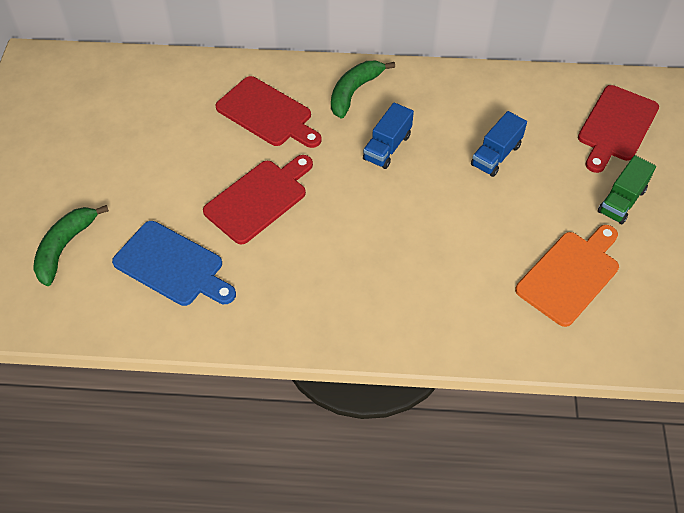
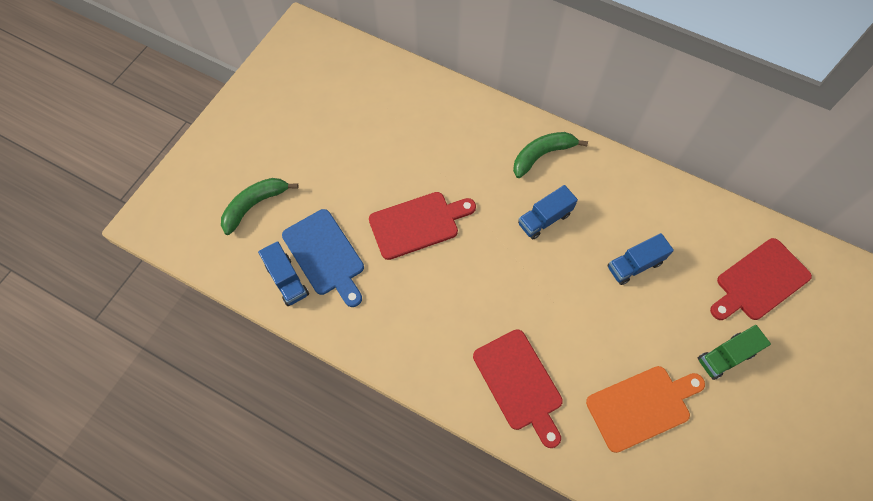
camera: 25 degrees right, 10 degrees up
red cutting board [215,76,322,148] -> red cutting board moved to [473,329,563,448]
none -> blue truck [258,241,309,306]

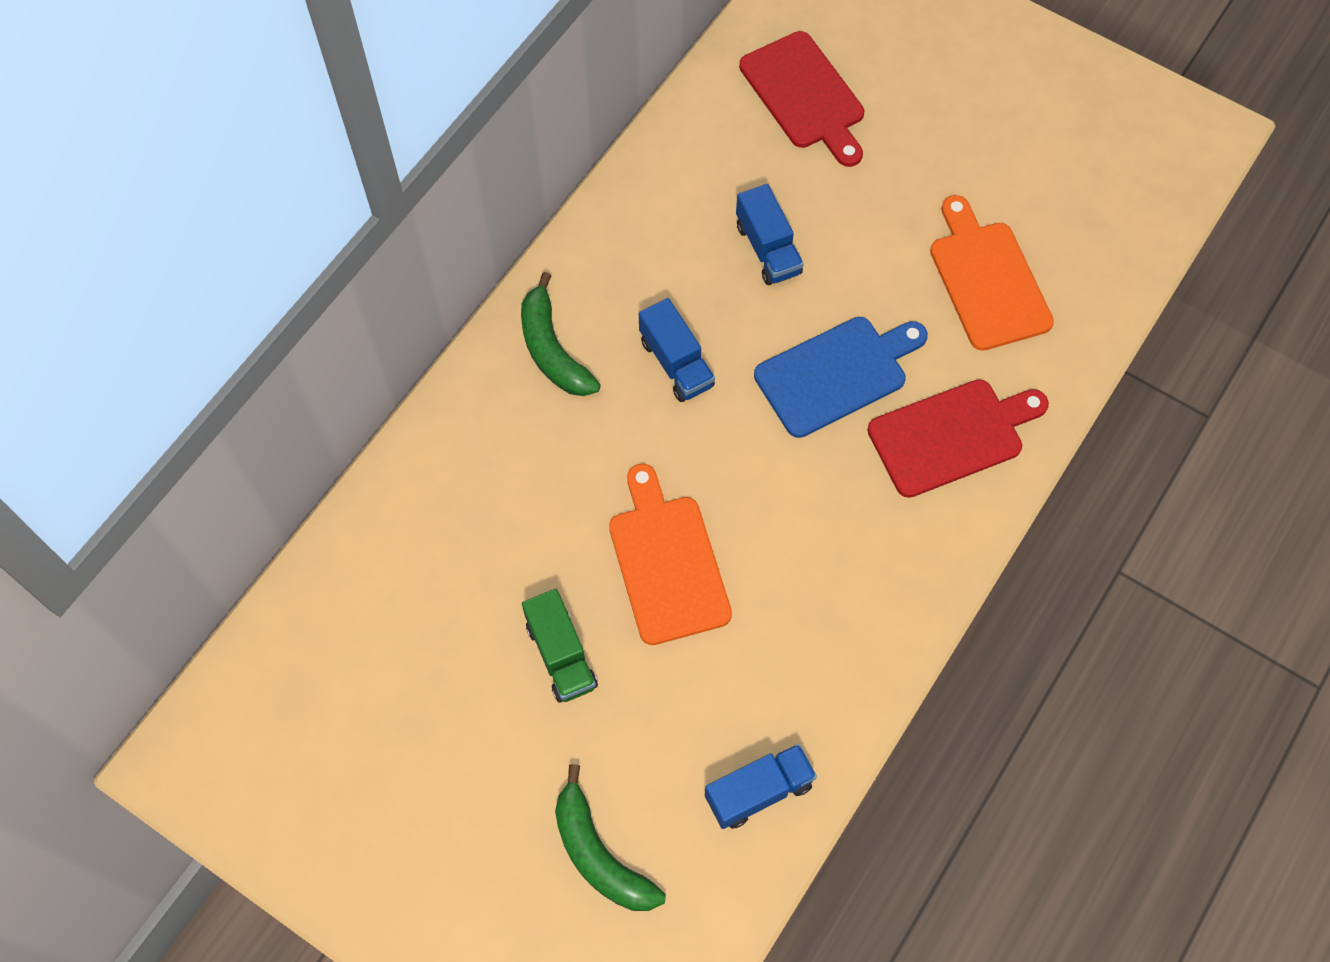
camera: 85 degrees left, 0 degrees up
blue cutting board [282,209,364,307] -> blue cutting board moved to [754,317,928,438]
red cutting board [369,192,476,260] -> orange cutting board [609,464,732,645]
green truck [698,325,771,380] -> green truck moved to [522,589,598,703]

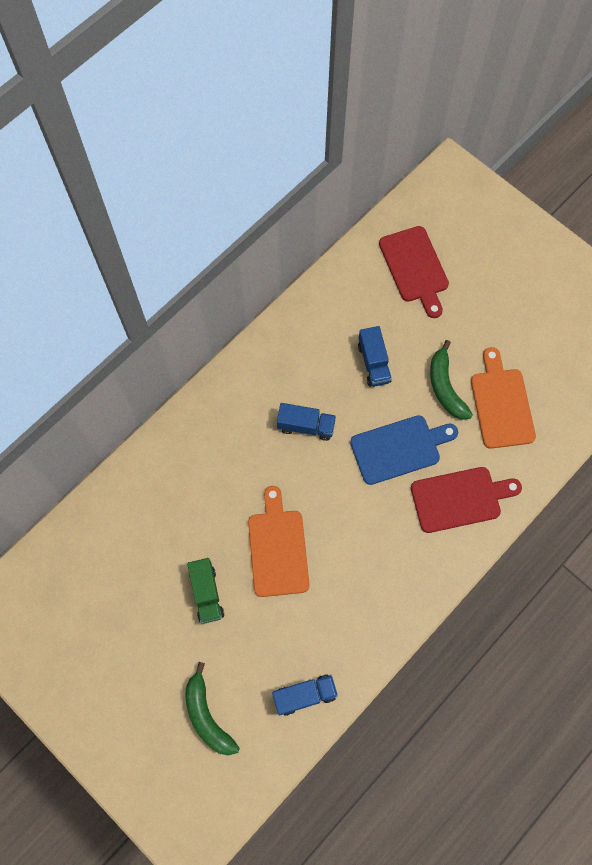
camera: 10 degrees right, 5 degrees up
green banana [521,272,601,396] -> green banana moved to [430,340,473,420]
blue truck [639,298,715,402] -> blue truck turned 60 degrees counterclockwise [277,403,336,441]

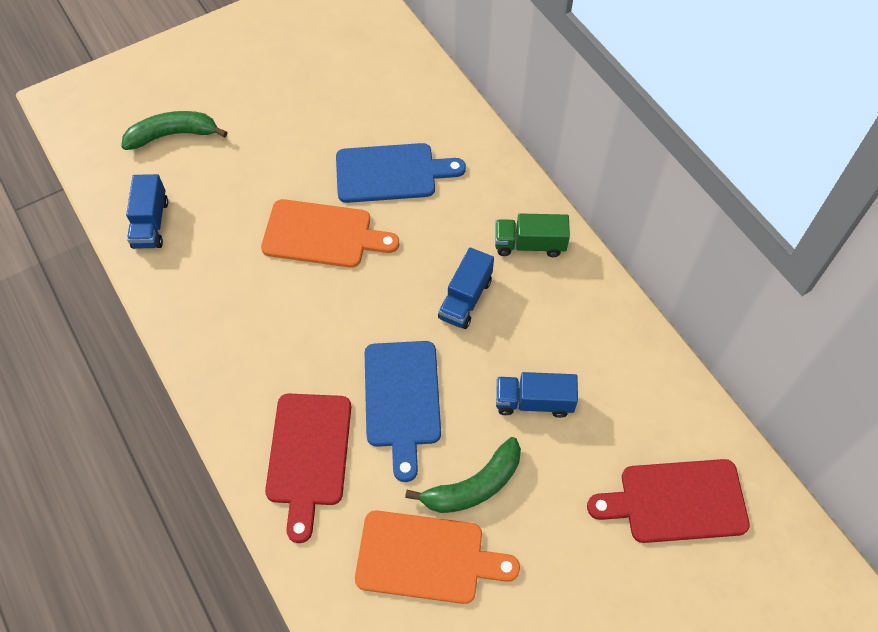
camera: 105 degrees right, 10 degrees down
green truck [187,558,224,624] -> green truck moved to [495,214,570,257]
green banana [430,340,473,420] -> green banana turned 150 degrees clockwise [405,437,521,513]
none -> blue cutting board [336,143,466,203]

